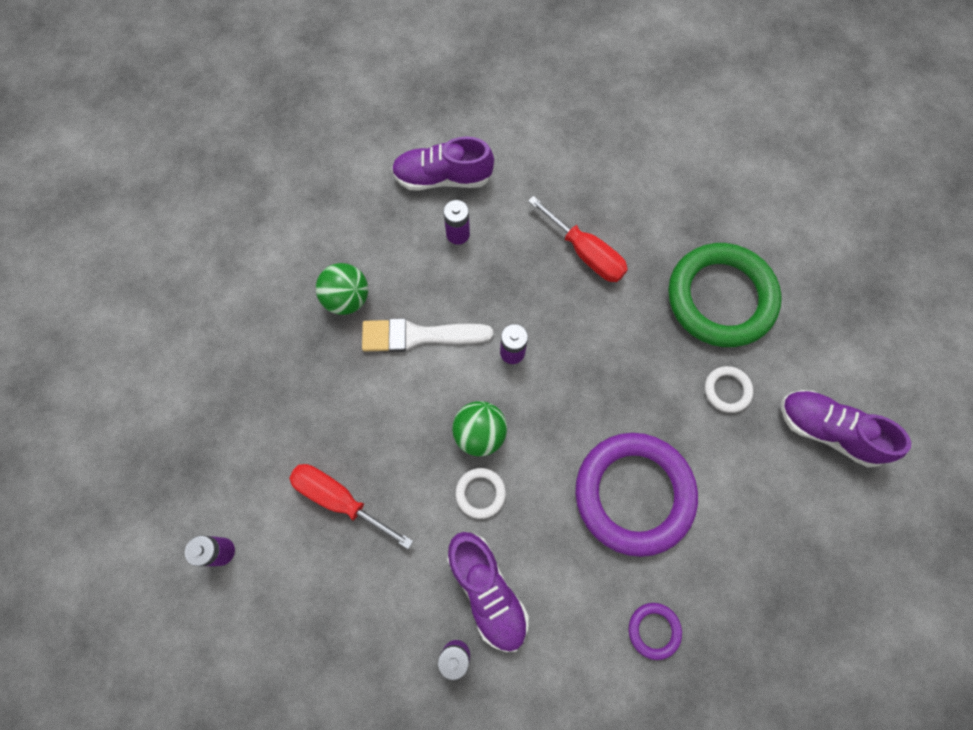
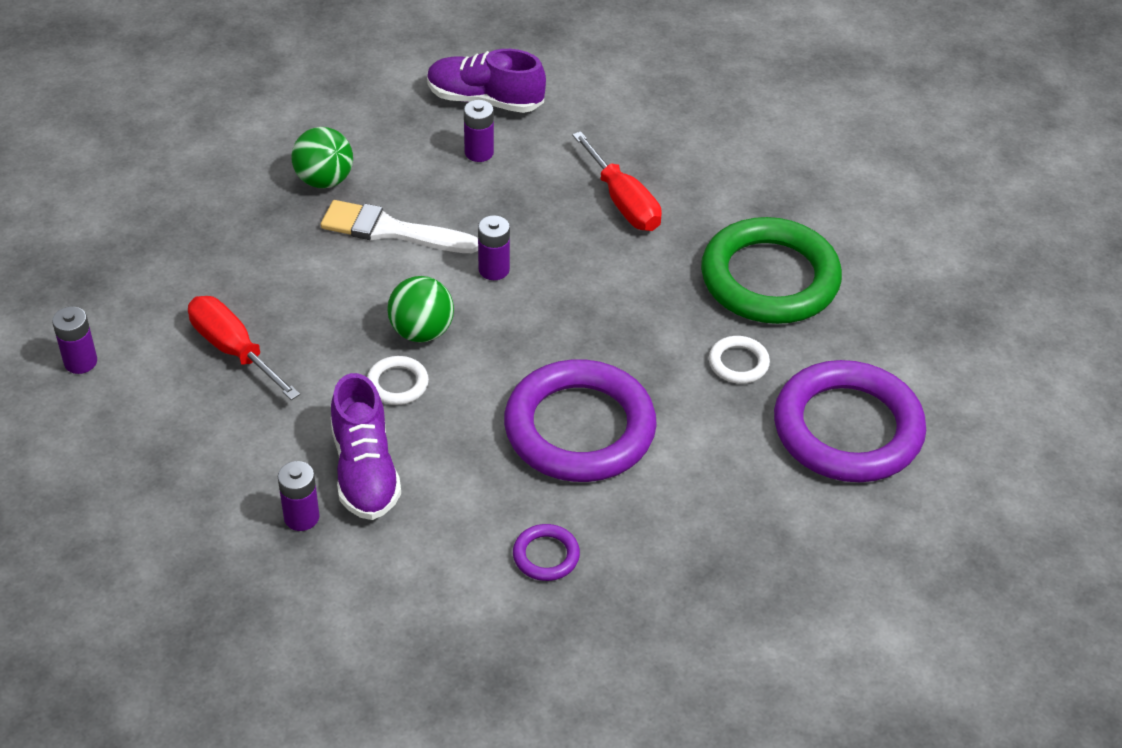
camera: 15 degrees right, 25 degrees down
purple shoe [781,390,911,467] -> purple ring [774,360,926,482]

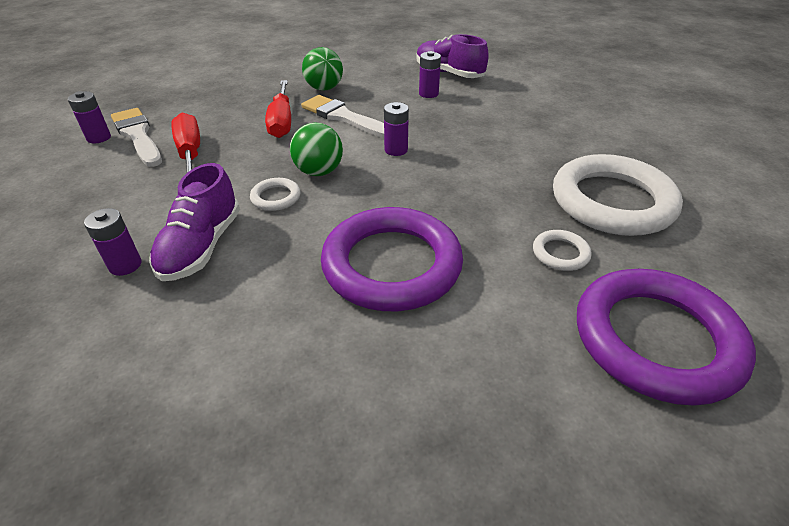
camera: 25 degrees right, 5 degrees down
purple ring [513,524,580,581] -> none
red screwdriver [572,131,662,231] -> red screwdriver moved to [265,80,291,138]
green ring [701,217,842,324] -> white ring [553,154,683,236]
none -> white brush [111,108,162,167]

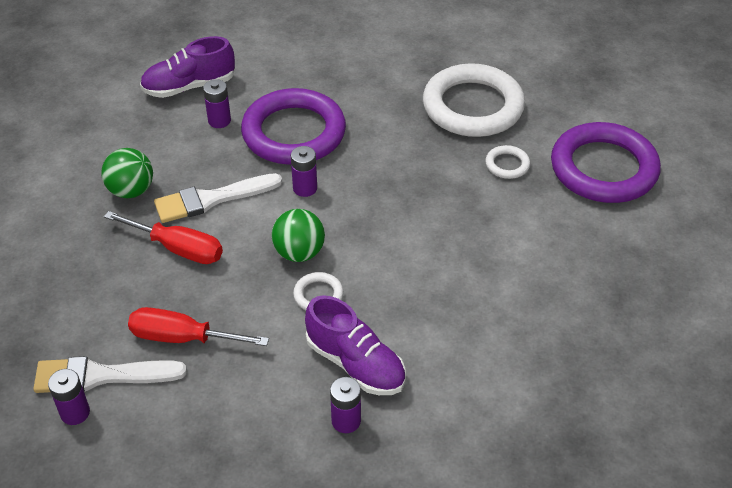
camera: 60 degrees left, 5 degrees up
purple ring [321,207,463,311] -> purple ring moved to [241,88,346,165]

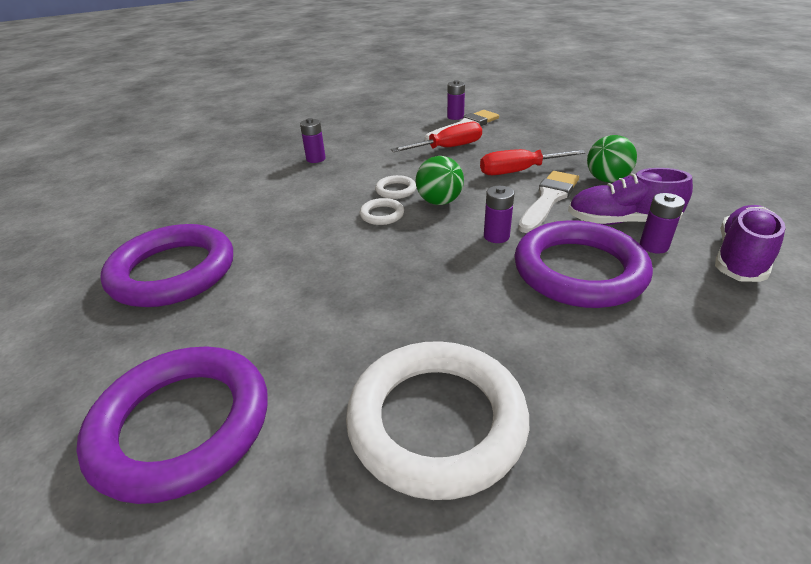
camera: 145 degrees right, 10 degrees down
purple shoe [305,295,405,395] -> purple shoe moved to [568,168,693,225]
white ring [485,145,530,179] -> white ring moved to [360,198,404,225]
none -> purple ring [101,224,233,307]

